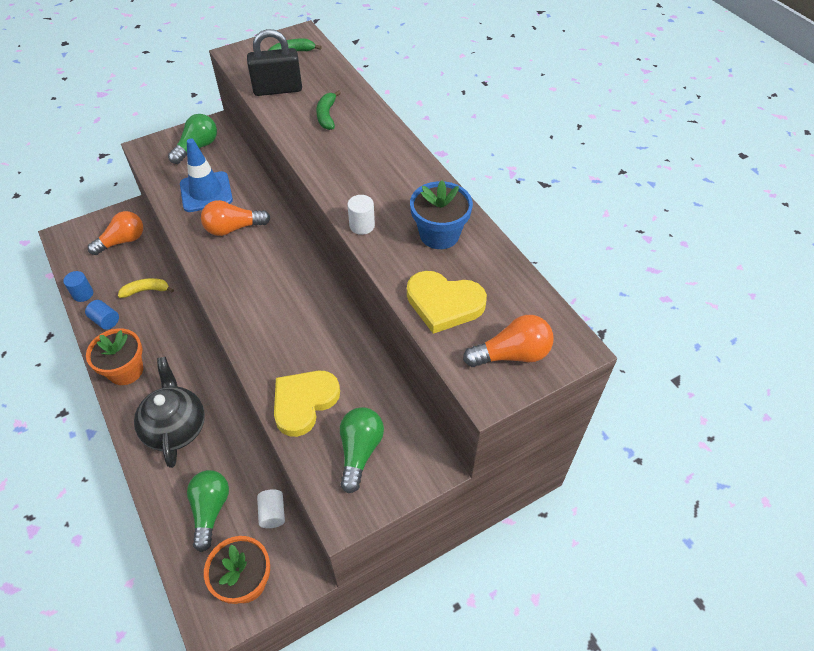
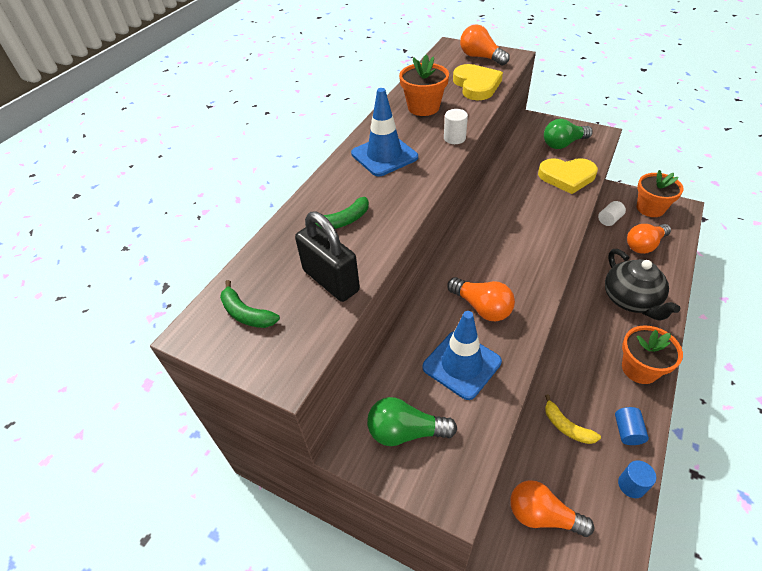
camera: 120 degrees left, 5 degrees down
black teapot [134,357,205,468] -> black teapot turned 60 degrees counterclockwise [605,249,680,321]
green light bulb [187,470,229,552] -> orange light bulb [627,224,671,254]
blue flower pot [410,180,473,249] -> orange flower pot [399,54,449,116]
none -> blue traffic cone [351,88,418,176]

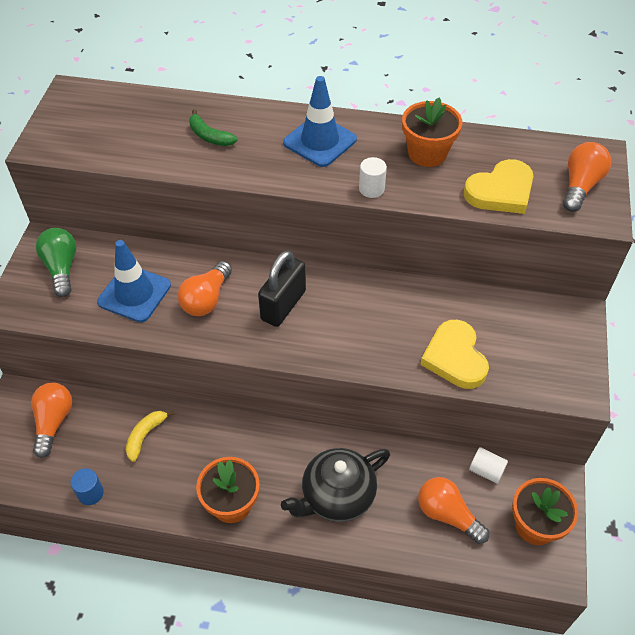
camera: 70 degrees right, 5 degrees up
green banana [220,280,280,328] -> none
black padlock [295,211,360,302] -> black padlock moved to [258,250,306,327]
green light bulb [544,119,593,149] -> none
blue cylinder [615,407,649,445] -> none

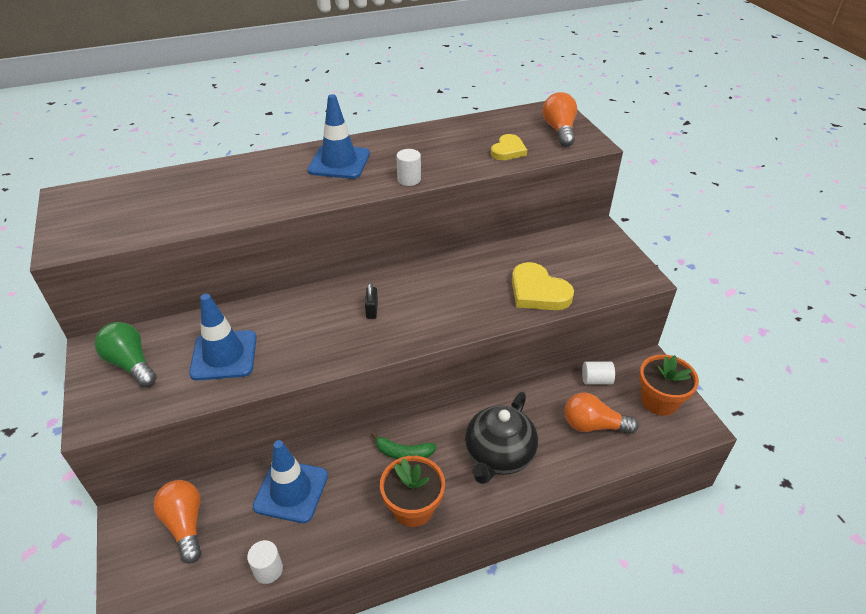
camera: 30 degrees left, 10 degrees down
blue cylinder [70,468,104,505] -> white cylinder [247,540,283,584]
yellow banana [126,411,174,462] -> blue traffic cone [253,440,328,523]
orange light bulb [178,261,232,316] -> none
green banana [189,109,238,146] -> green banana moved to [371,432,436,459]
black padlock [258,250,306,327] -> black padlock [365,283,378,319], size x0.47
orange flower pot [402,97,463,167] -> none
yellow heart [464,159,533,214] -> yellow heart [491,134,527,160], size x0.64

